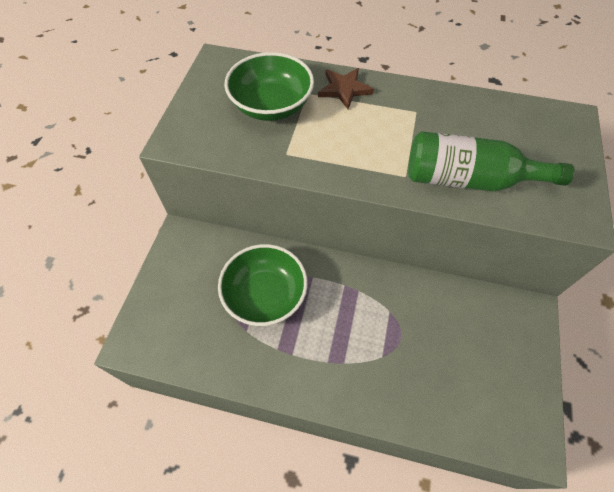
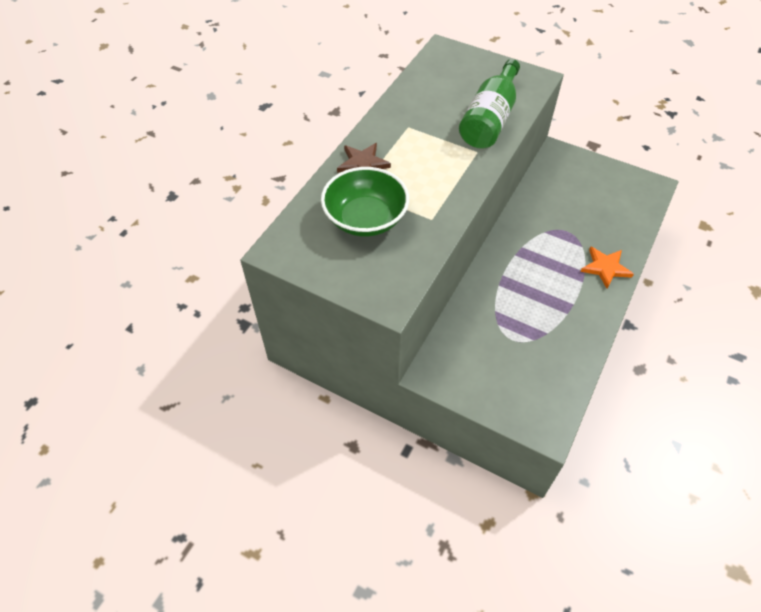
camera: 75 degrees left, 5 degrees down
green bowl [218,244,308,326] -> none
none -> orange star [580,247,634,289]

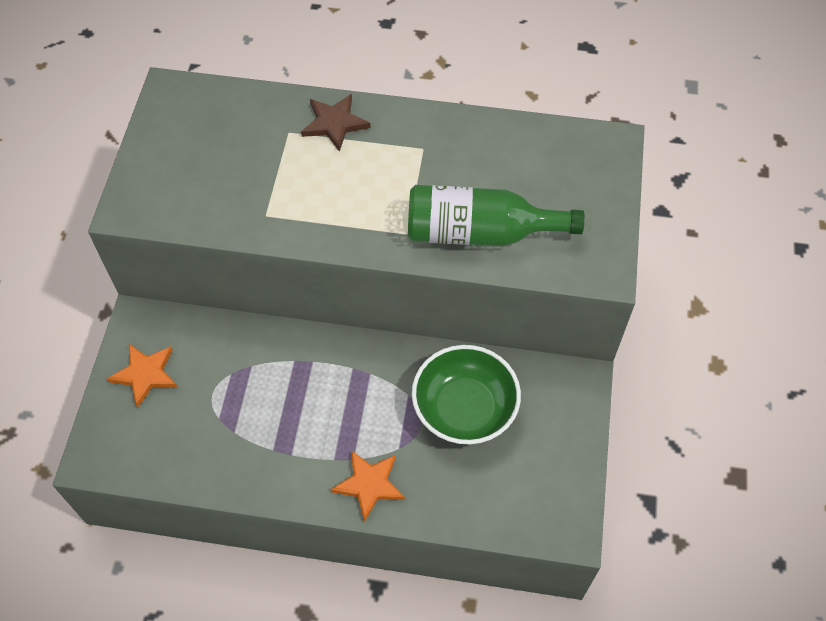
camera: 70 degrees right, 5 degrees up
green bowl [321,167,409,237] -> green bowl moved to [412,345,521,444]
none -> orange star [107,344,177,408]

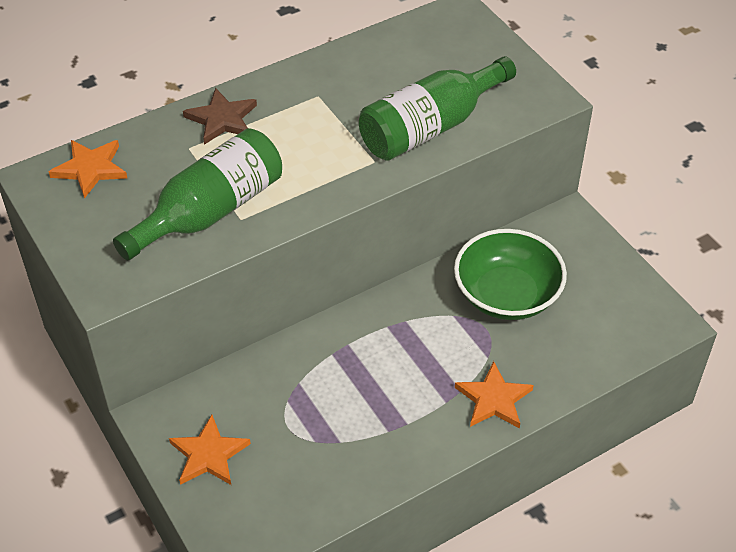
camera: 40 degrees left, 10 degrees down
none -> orange star [49,140,128,199]
none -> green bottle [113,128,282,260]

